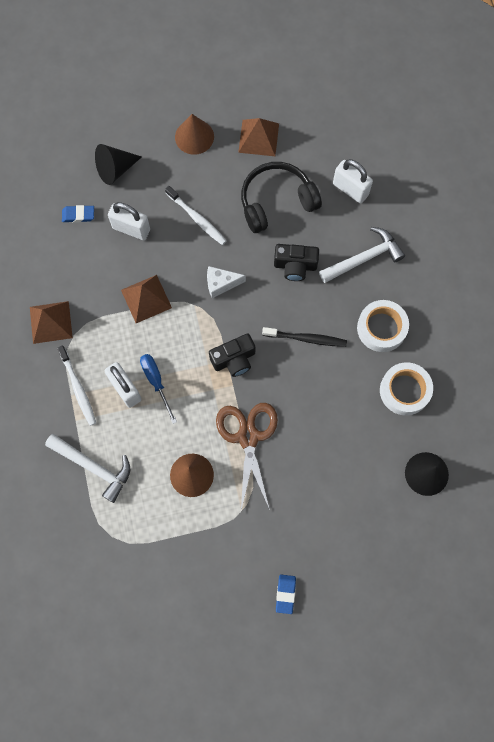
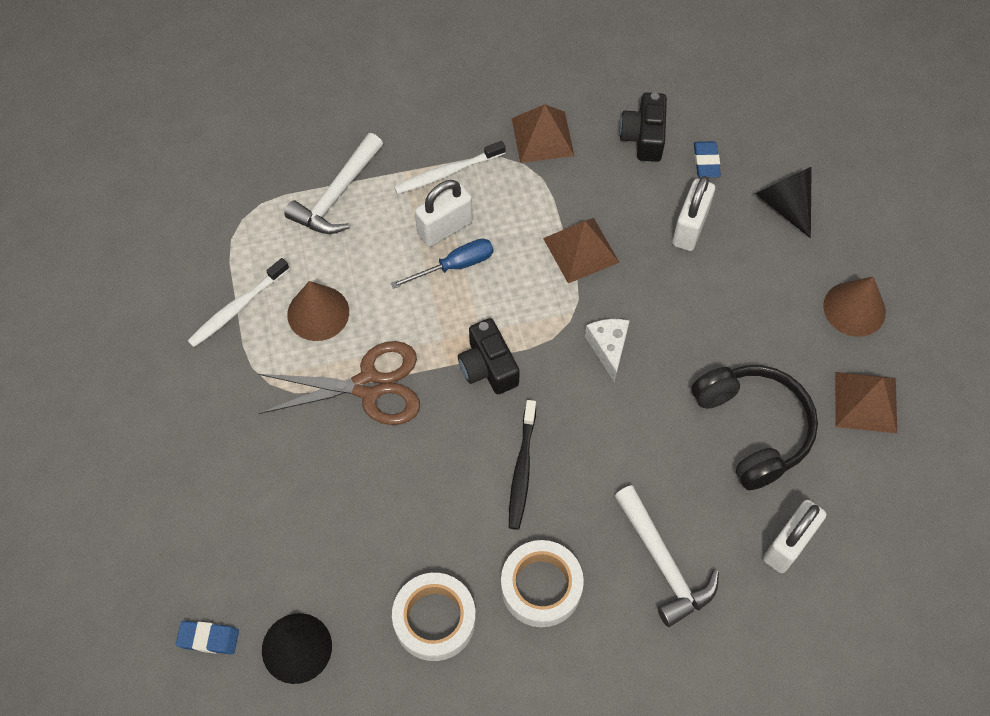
camera: 90 degrees right, 10 degrees down
white toothbrush [165,186,226,245] -> white toothbrush moved to [188,258,289,347]
black camera [274,244,319,281] -> black camera moved to [620,93,667,162]
blue eraser [276,575,296,614] -> blue eraser moved to [176,621,239,654]

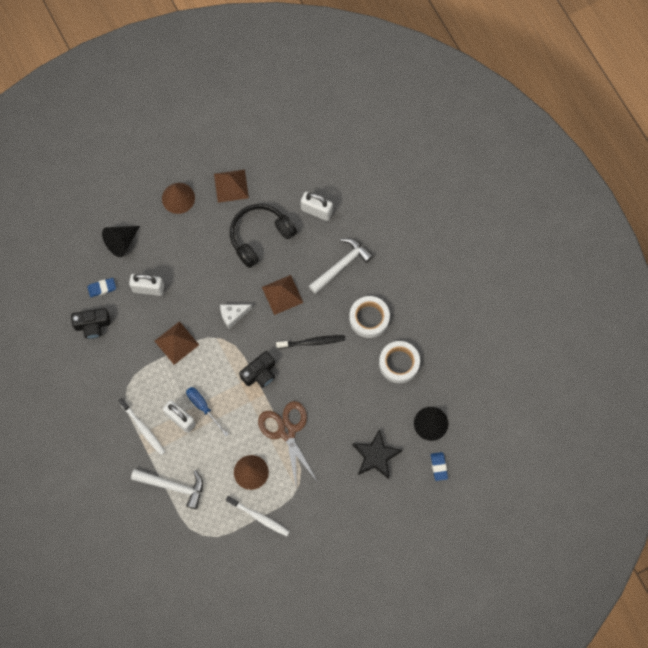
camera: 105 degrees left, 10 degrees up
brown pyramid [512,104,574,163] -> brown pyramid moved to [262,275,303,315]
none -> black star [352,429,402,479]

